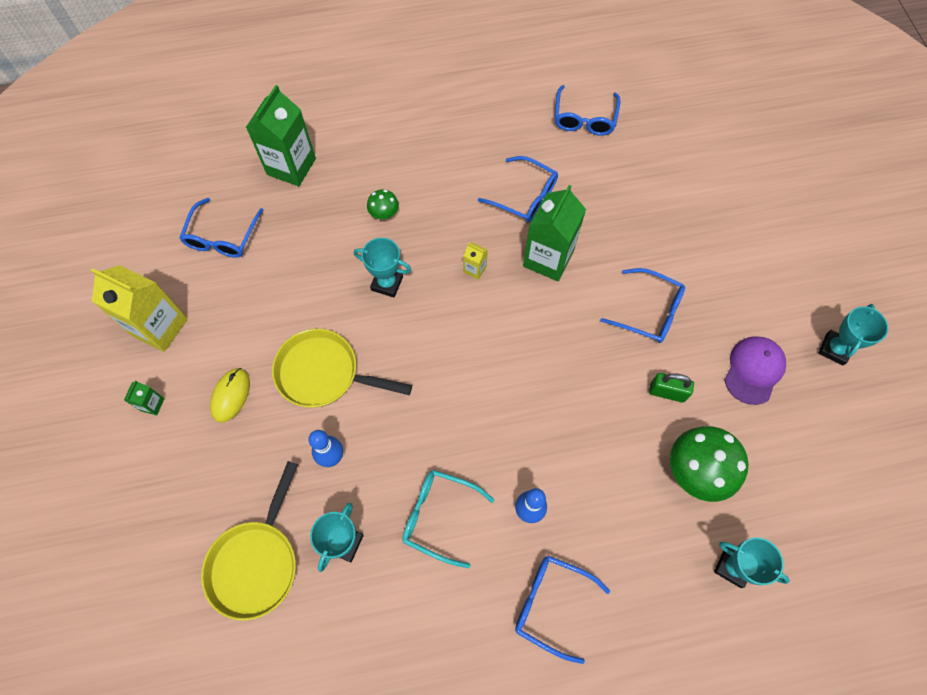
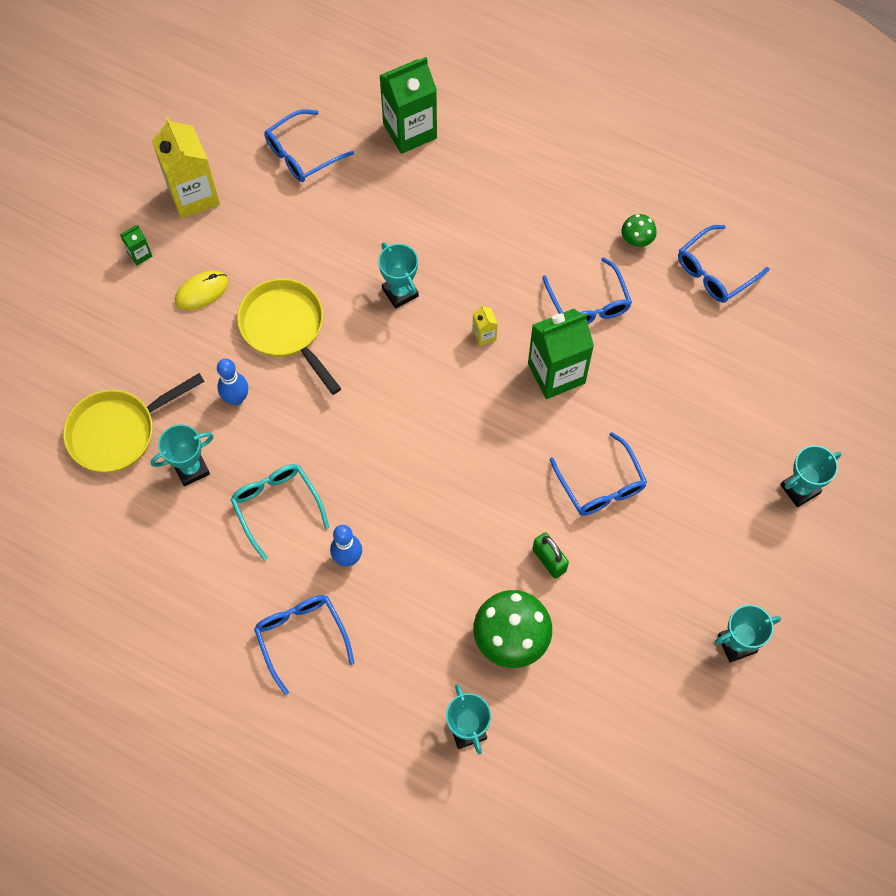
camera: 40 degrees right, 0 degrees up
green mushroom [367,189,399,220] -> green mushroom moved to [622,214,657,247]
purple cap [724,336,786,405] -> none
none -> turquoise trophy [780,445,841,507]

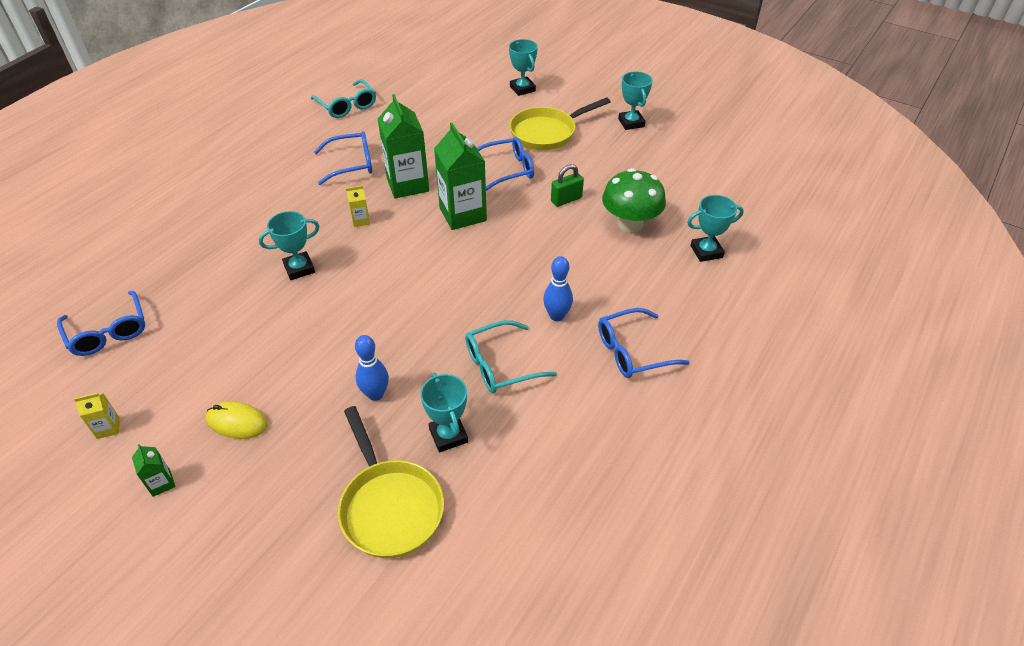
camera: 85 degrees left, 20 degrees down
yellow carton [152,117,220,219] -> yellow carton [74,393,119,439], size x0.44
yellow mouse [175,271,229,310] -> yellow mouse turned 45 degrees counterclockwise [206,401,268,439]
yellow pan [237,279,341,395] -> yellow pan moved to [509,97,610,150]
green carton [379,57,437,154] -> green carton moved to [434,123,487,230]
green mushroom [622,214,657,247] -> none
blue glasses [678,225,770,303] -> turquoise glasses [311,79,376,118]

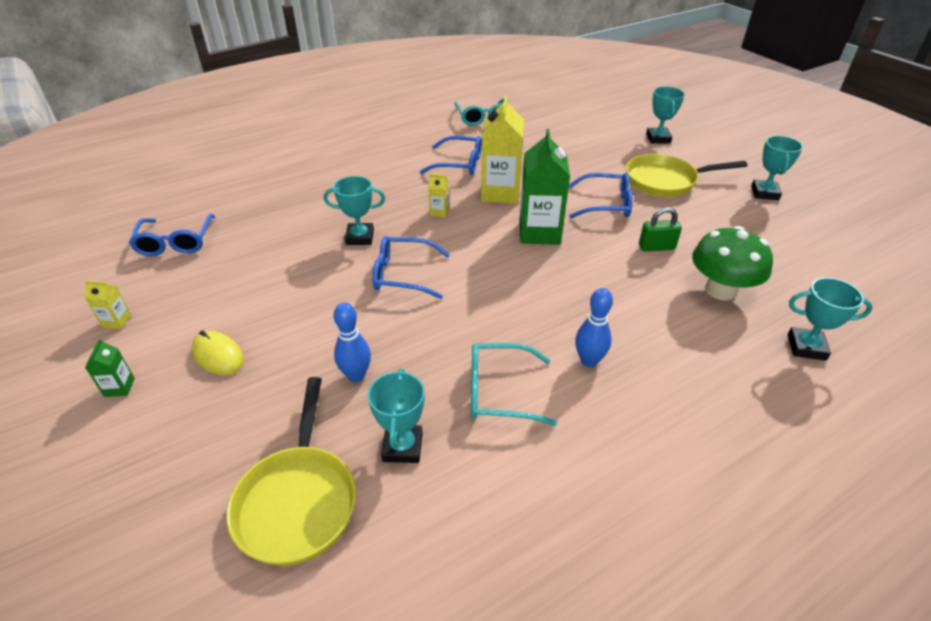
camera: 25 degrees right, 5 degrees down
green carton [378,94,429,198] -> yellow carton [481,95,524,204]
blue glasses [598,308,690,378] -> blue glasses moved to [372,236,450,299]

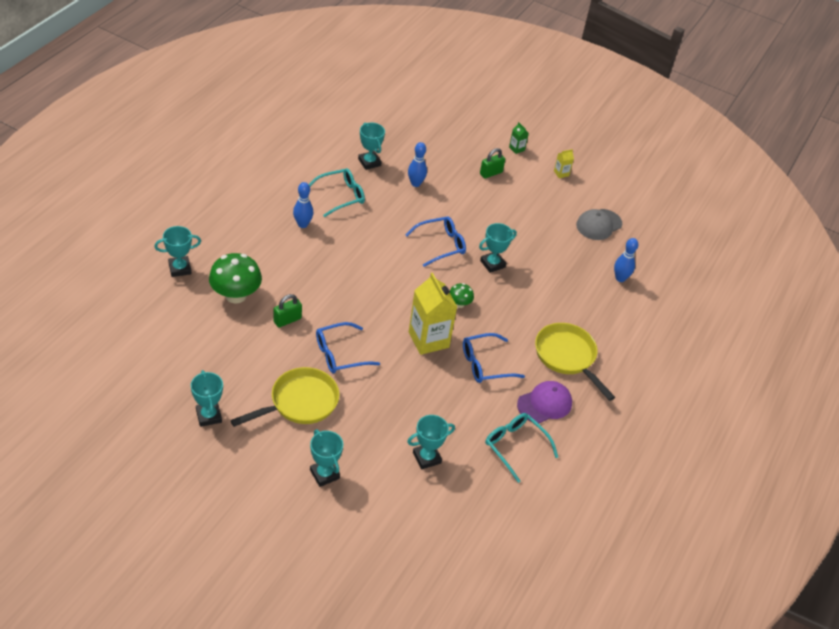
camera: 145 degrees right, 5 degrees up
blue glasses [129,214,215,256] -> grey cap [576,209,622,240]
yellow mouse [192,330,244,375] -> green padlock [480,148,505,179]
yellow pan [226,377,356,566] -> yellow pan moved to [535,323,615,401]
yellow carton [428,174,449,217] -> green mushroom [450,283,474,308]
green carton [519,129,570,245] -> none
none -> turquoise trophy [407,415,455,469]
none -> purple cap [517,381,572,423]
none -> blue bowling pin [614,238,638,282]

